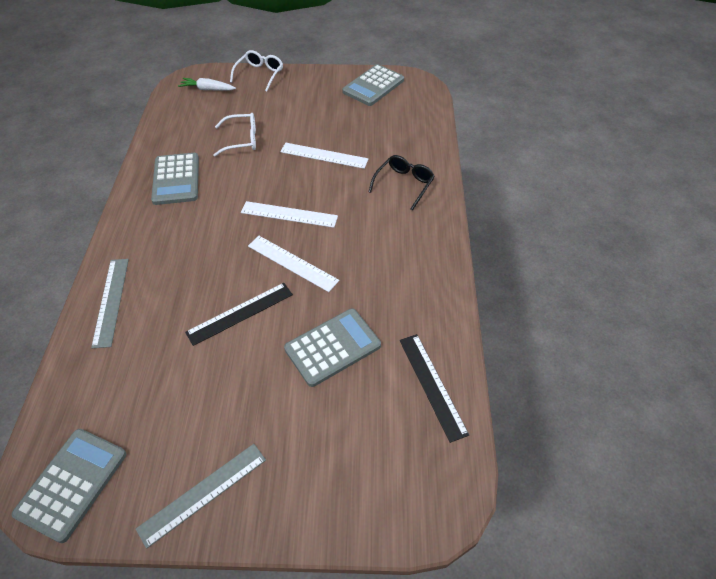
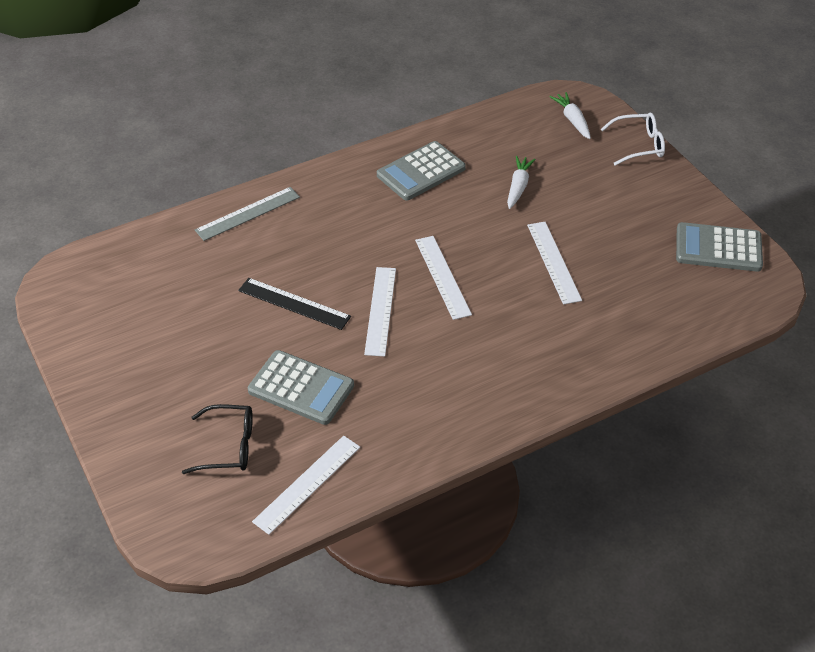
camera: 60 degrees right, 5 degrees down
grey calculator [12,429,126,543] -> none
grey ruler [136,444,266,549] -> none
white glasses [213,113,256,156] -> white carrot [507,156,536,209]
black glasses [369,155,435,211] -> black glasses moved to [182,404,253,474]
black ruler [400,334,469,443] -> white ruler [252,436,360,535]

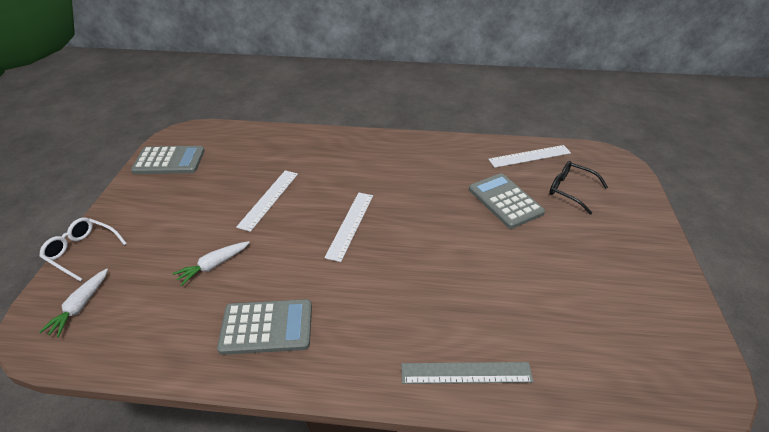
camera: 145 degrees left, 5 degrees down
black ruler [238,278,351,330] -> none
white ruler [364,267,396,357] -> none
grey calculator [676,222,763,272] -> grey calculator turned 45 degrees counterclockwise [131,146,205,174]

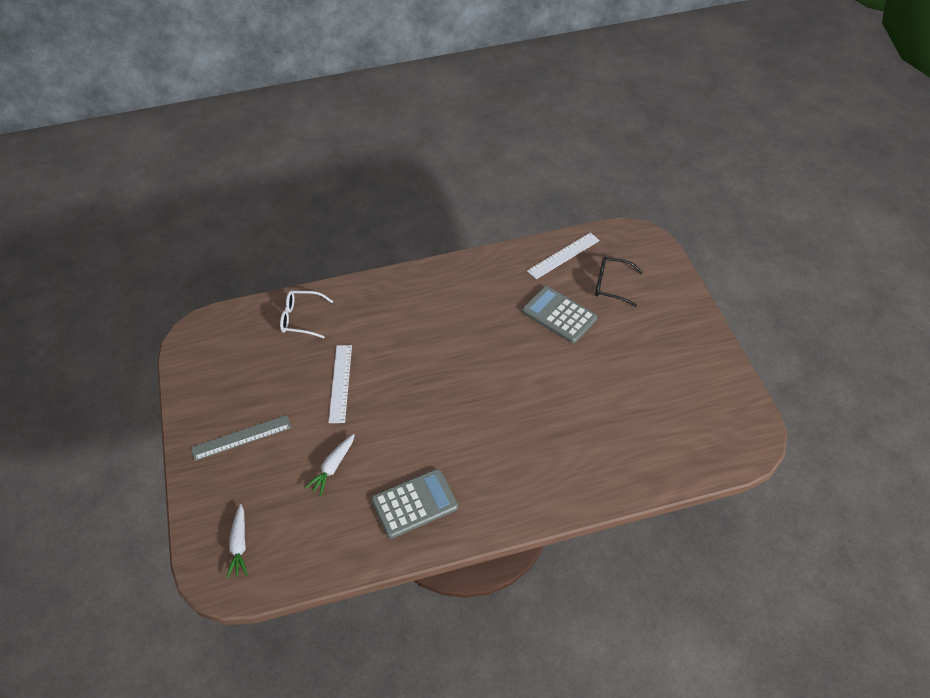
camera: 20 degrees left, 10 degrees up
white glasses [39,218,127,281] -> white glasses moved to [280,291,333,338]
grey calculator [131,146,205,174] -> none
white ruler [324,193,373,262] -> none
grey ruler [401,362,534,384] -> grey ruler moved to [191,415,291,461]

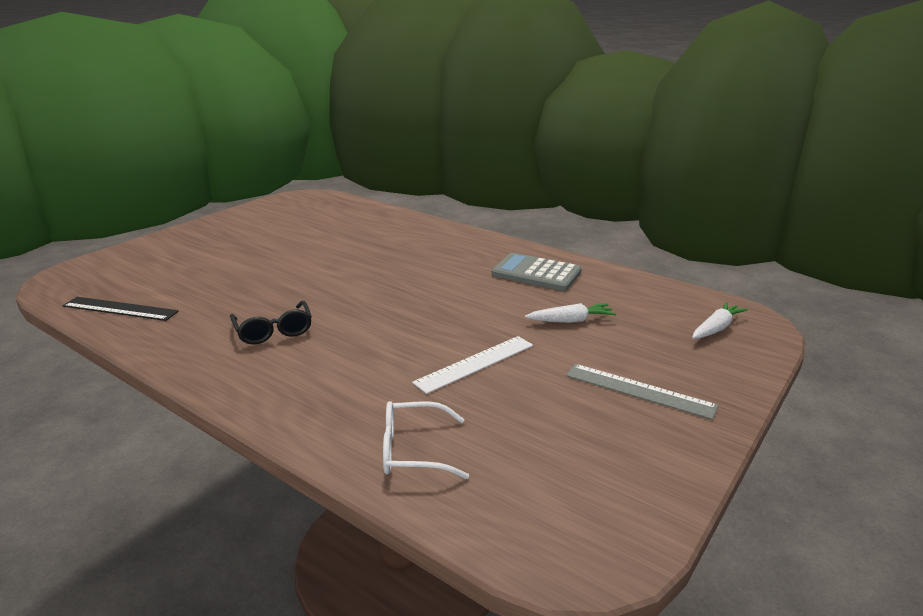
camera: 130 degrees left, 25 degrees down
white glasses [280,291,333,338] -> white glasses turned 120 degrees clockwise [383,401,469,479]
grey calculator [522,286,597,343] -> none
white ruler [527,233,600,279] -> black ruler [62,297,179,321]
black glasses [595,257,643,307] -> black glasses moved to [230,301,312,344]

